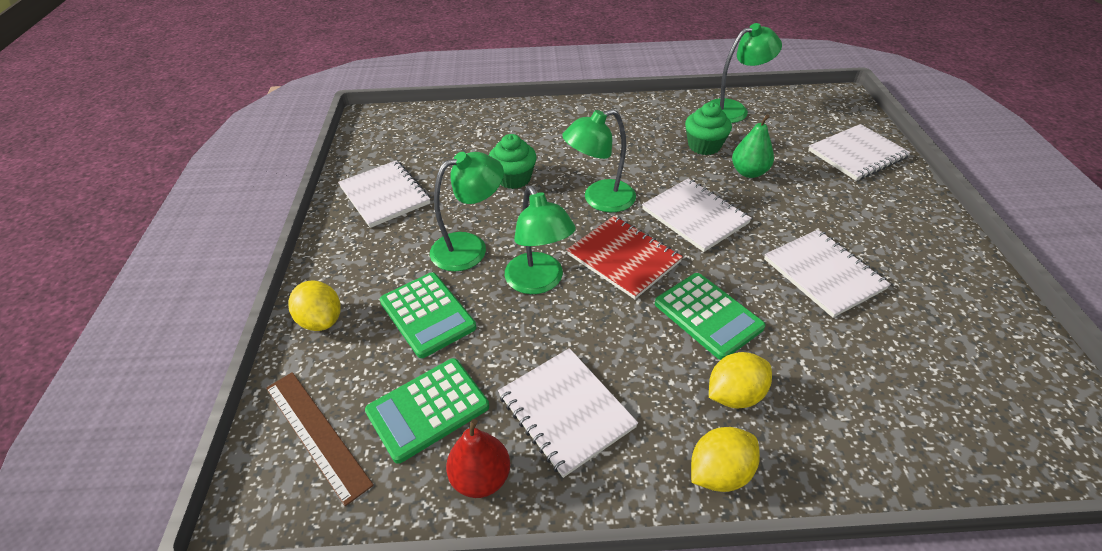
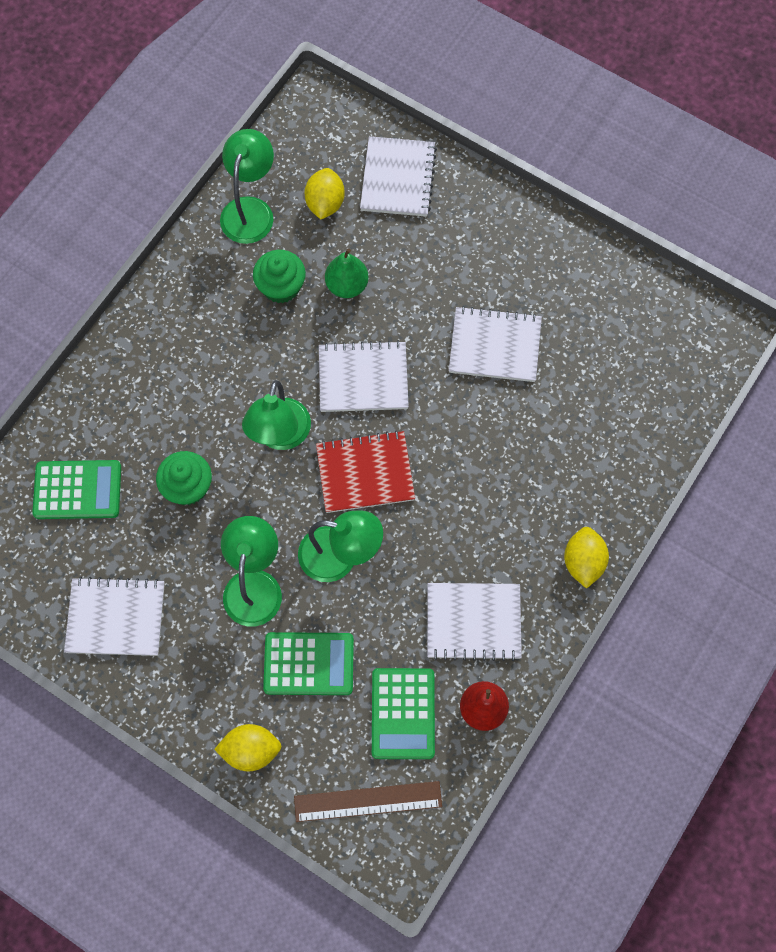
camera: 55 degrees left, 25 degrees up
green calculator [655,273,765,360] -> green calculator moved to [32,460,121,519]
yellow lemon [709,352,772,408] -> yellow lemon moved to [304,168,345,220]

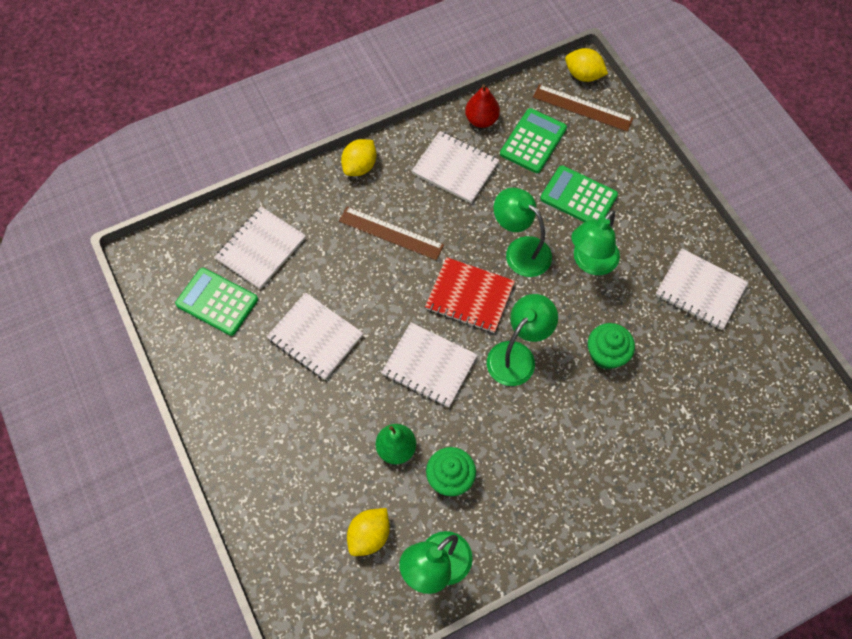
camera: 150 degrees left, 5 degrees down
green calculator [32,460,121,519] -> green calculator moved to [175,268,258,336]
yellow lemon [214,724,281,771] -> yellow lemon moved to [565,48,608,82]
white notebook [360,136,437,217] -> white notebook moved to [215,206,306,289]
none -> brown ruler [339,207,444,260]

